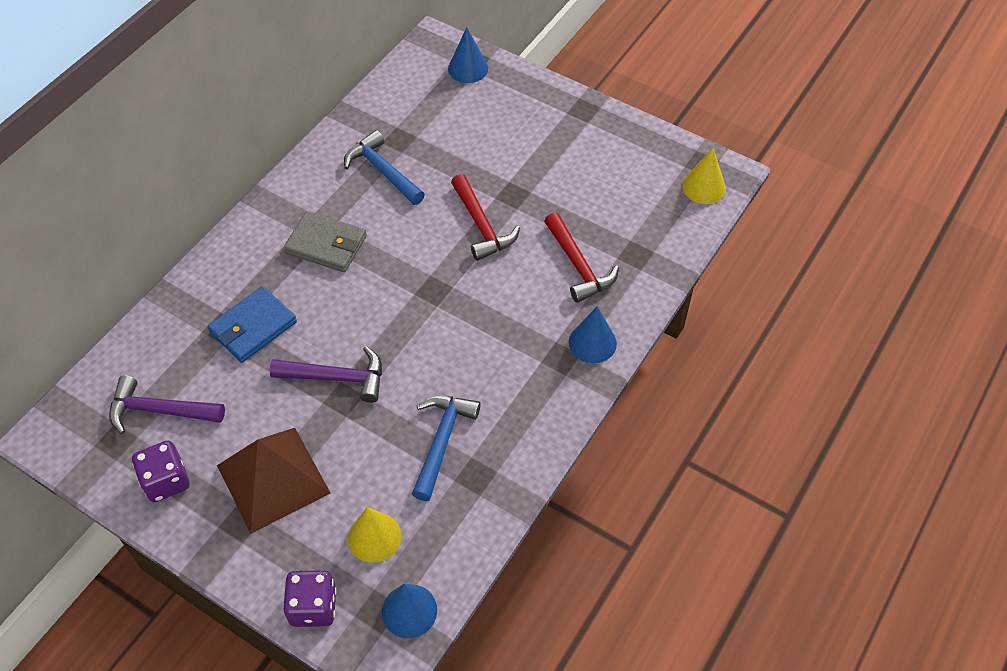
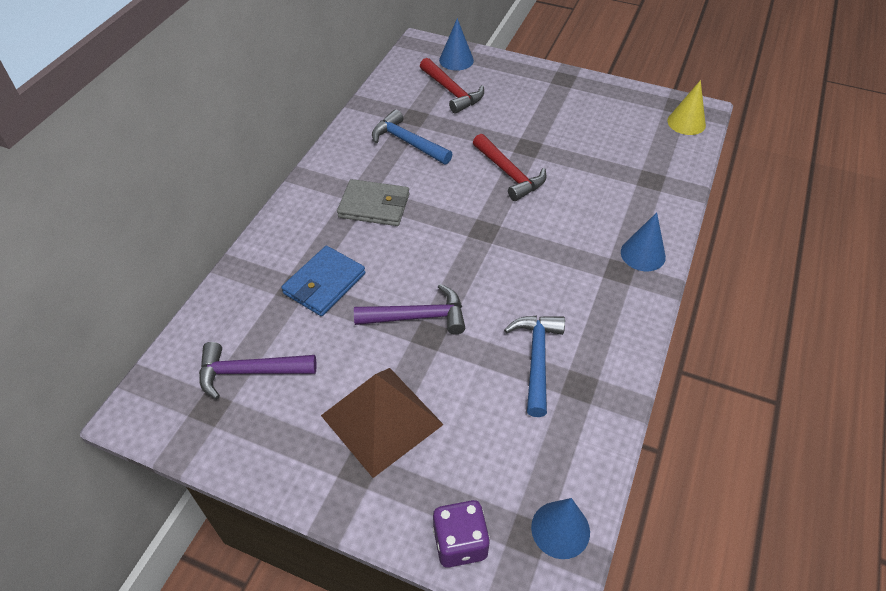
camera: 10 degrees left, 5 degrees down
purple dice [132,441,190,502] -> none
yellow cone [348,507,401,563] -> none
red hammer [544,212,619,303] -> red hammer moved to [420,58,484,114]

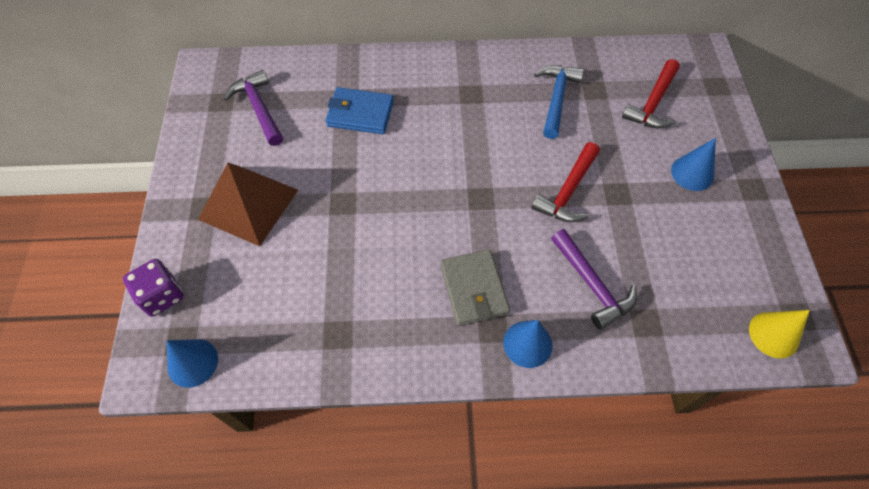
camera: 65 degrees right, 10 degrees up
grey wallet [337,179,409,226] -> grey wallet moved to [440,250,510,326]
purple hammer [354,284,465,334] -> purple hammer moved to [551,229,637,330]
blue cone [439,18,474,71] -> blue cone moved to [671,138,716,191]
blue hammer [504,316,565,417] -> none

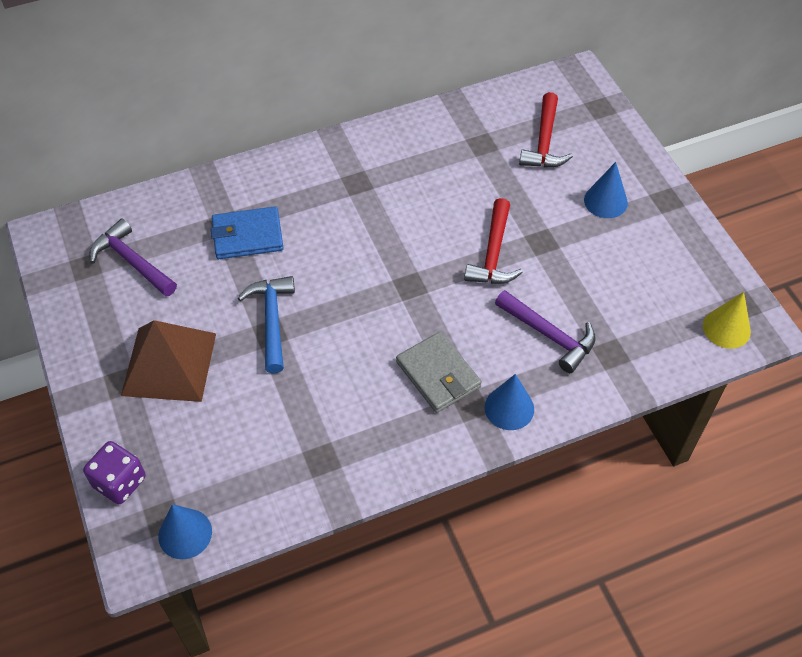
camera: 20 degrees left, 5 degrees down
blue hammer [534,65,584,139] -> blue hammer moved to [238,276,295,374]

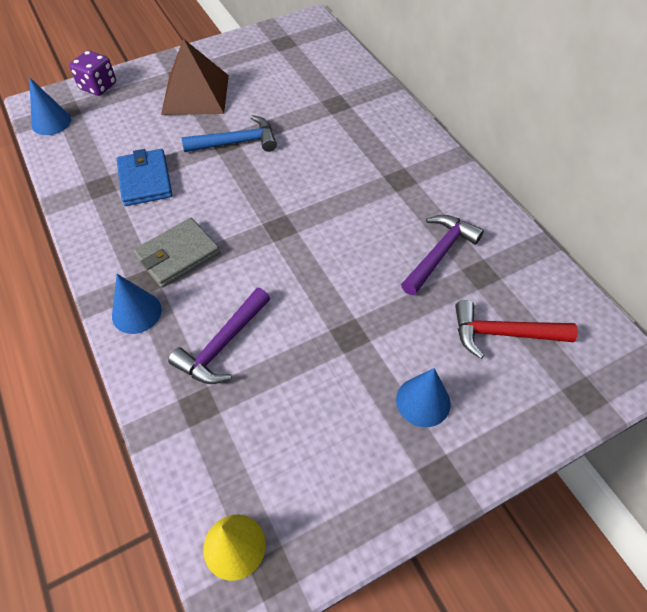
camera: 85 degrees right, 0 degrees up
purple hammer [90,218,177,297] -> purple hammer moved to [401,215,484,295]
blue wallet [211,206,284,259] -> blue wallet moved to [117,149,172,206]
red hammer [464,198,523,284] -> none

